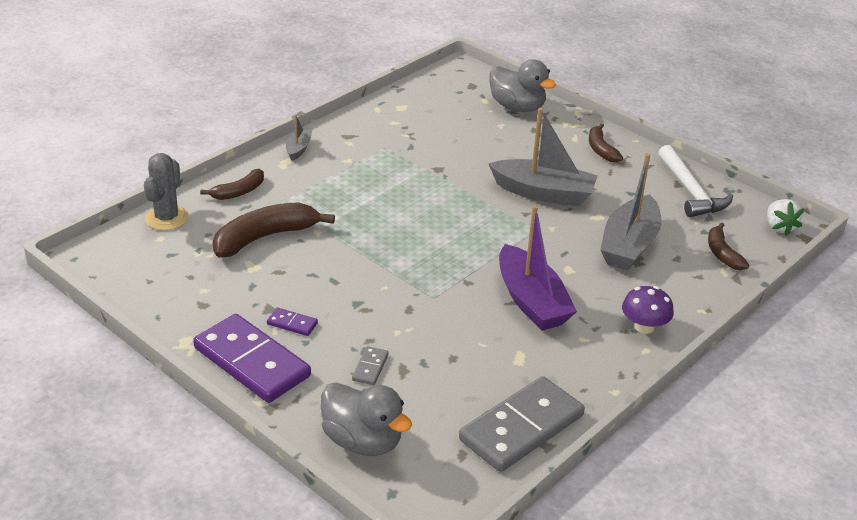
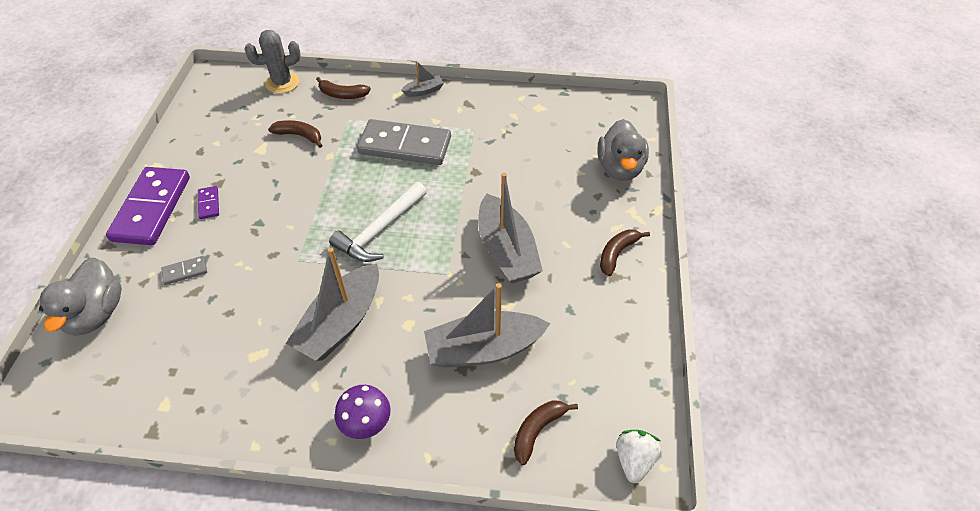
camera: 55 degrees right, 15 degrees up
brown banana [213,202,335,258] -> brown banana [268,120,323,148], size x0.57
grey domino [459,376,585,472] -> grey domino moved to [357,119,451,165]
purple boat [499,205,577,331] -> grey boat [286,247,379,361]
white hammer [658,145,733,217] -> white hammer moved to [329,182,427,262]
white strawberry [767,199,804,236] -> white strawberry turned 150 degrees clockwise [616,430,661,483]

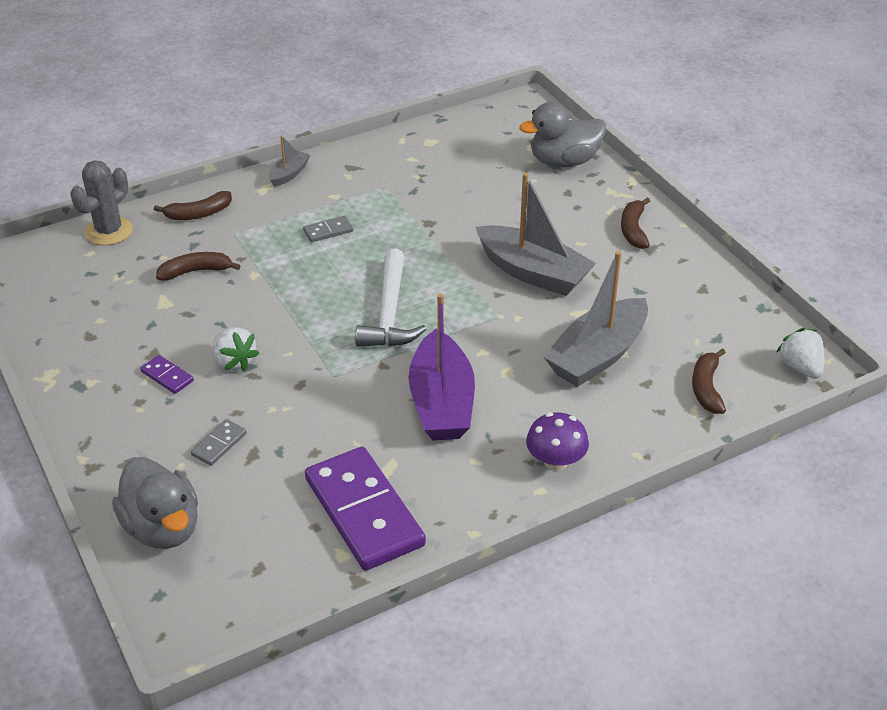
camera: 35 degrees left, 10 degrees down
purple domino [106,167,190,245] -> purple domino moved to [305,447,426,571]
grey boat [286,247,379,361] -> purple boat [408,293,475,440]
grey domino [357,119,451,165] -> grey domino [303,216,353,242], size x0.42
grey duck [597,119,649,181] -> grey duck turned 105 degrees clockwise [519,102,606,167]
none -> white strawberry [213,327,259,371]

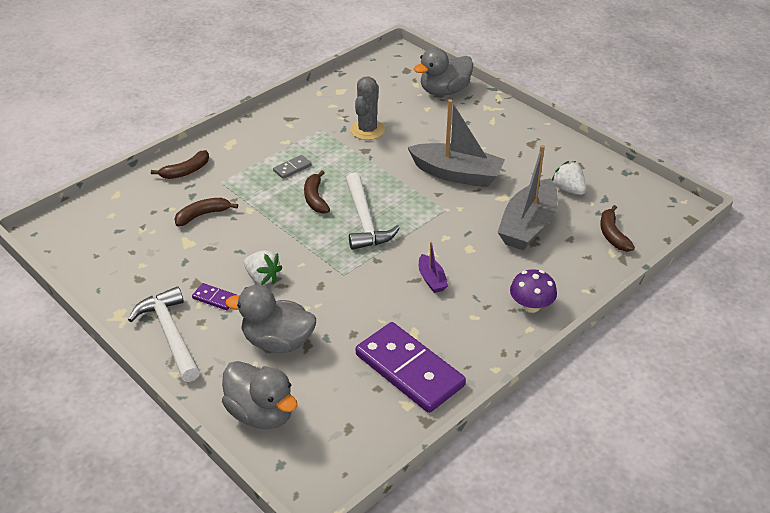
camera: 15 degrees left, 0 degrees up
grey cactus [70,160,133,245] -> grey cactus moved to [350,77,385,140]
grey domino [191,419,247,466] -> grey duck [226,285,316,353]
grey boat [269,135,310,187] -> none
purple boat [408,293,475,440] -> purple boat [419,241,448,293], size x0.47
brown banana [621,197,650,249] -> brown banana moved to [304,171,330,214]
white strawberry [777,328,824,379] -> white strawberry moved to [552,161,586,195]
none -> white hammer [128,287,200,382]

